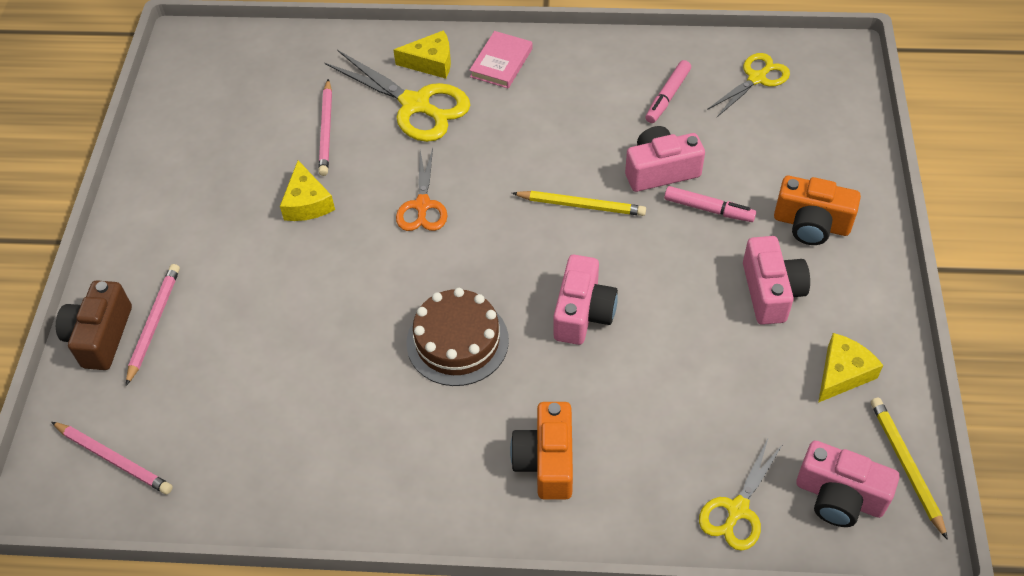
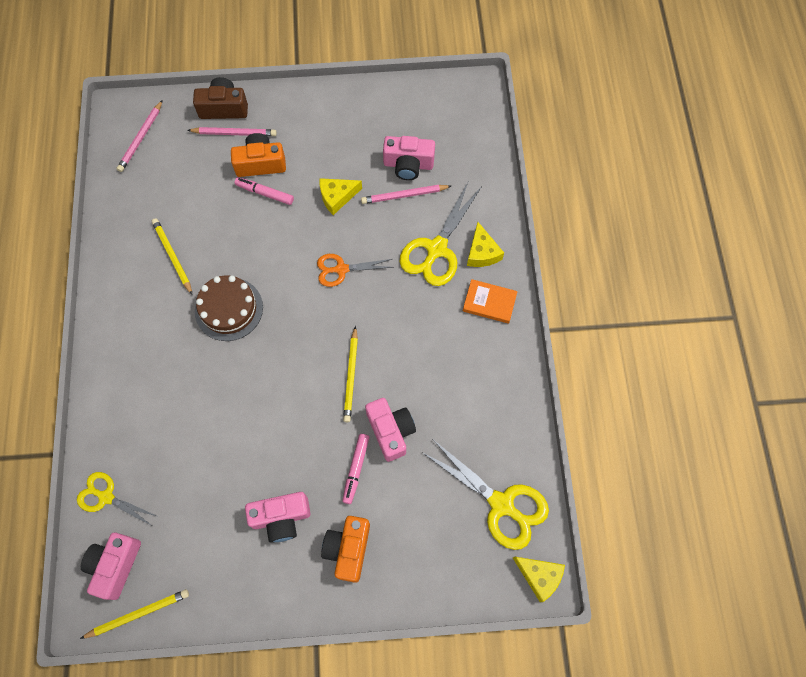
camera: 80 degrees right, 15 degrees up
pink book [469,31,533,88] -> orange book [463,279,518,324]
orange camera [510,402,573,500] -> orange camera moved to [231,133,286,177]
pink camera [554,255,618,345] -> pink camera moved to [383,136,435,180]
pink marker [645,60,691,123] -> pink marker moved to [235,177,294,205]
yellow scissors [707,53,790,117] -> yellow scissors [422,440,549,550], size x1.62
yellow cheese [818,333,883,403] -> yellow cheese moved to [513,557,565,602]
none -> yellow pencil [152,218,192,295]

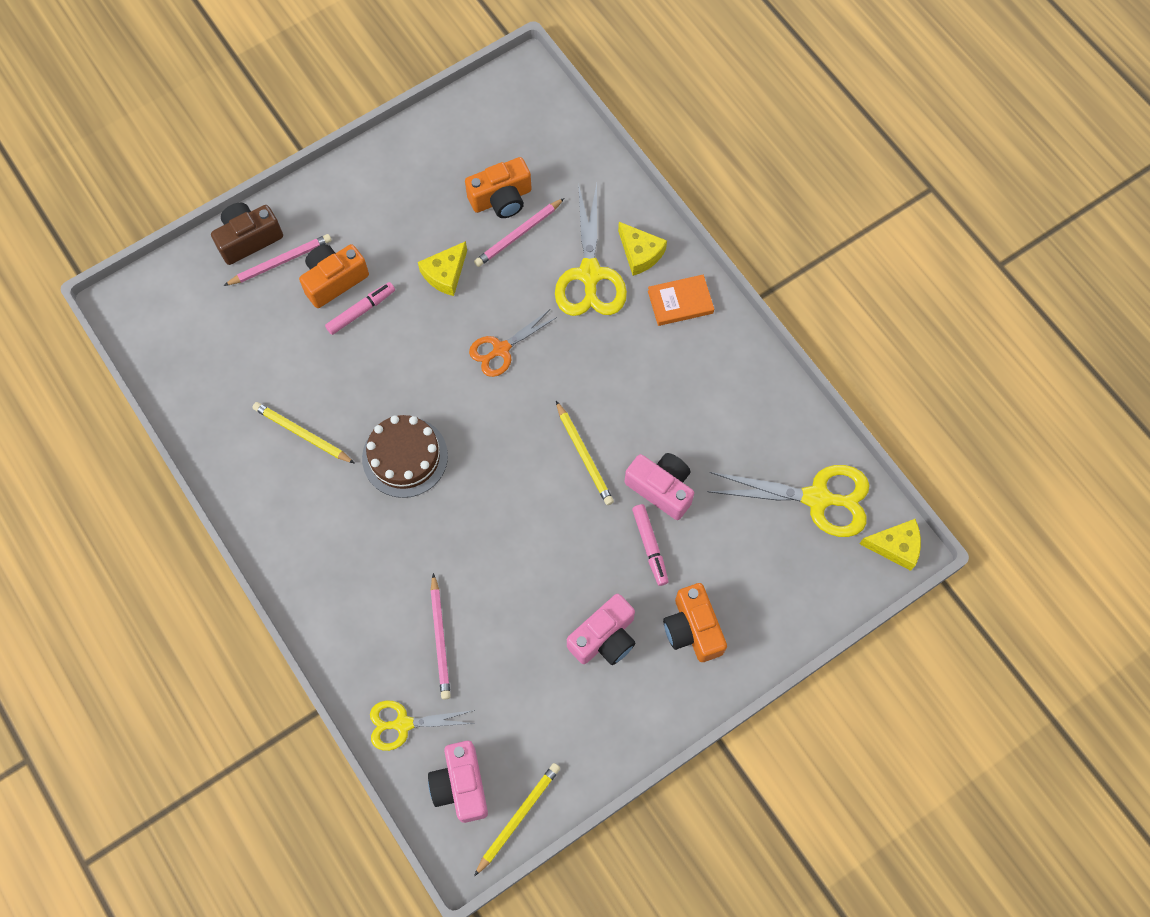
camera: 30 degrees left, 0 degrees up
pink pencil [116,100,163,172] -> pink pencil moved to [431,573,451,700]
pink marker [235,177,294,205] -> pink marker turned 150 degrees clockwise [325,282,395,335]
pink camera [383,136,435,180] -> orange camera [465,157,532,218]

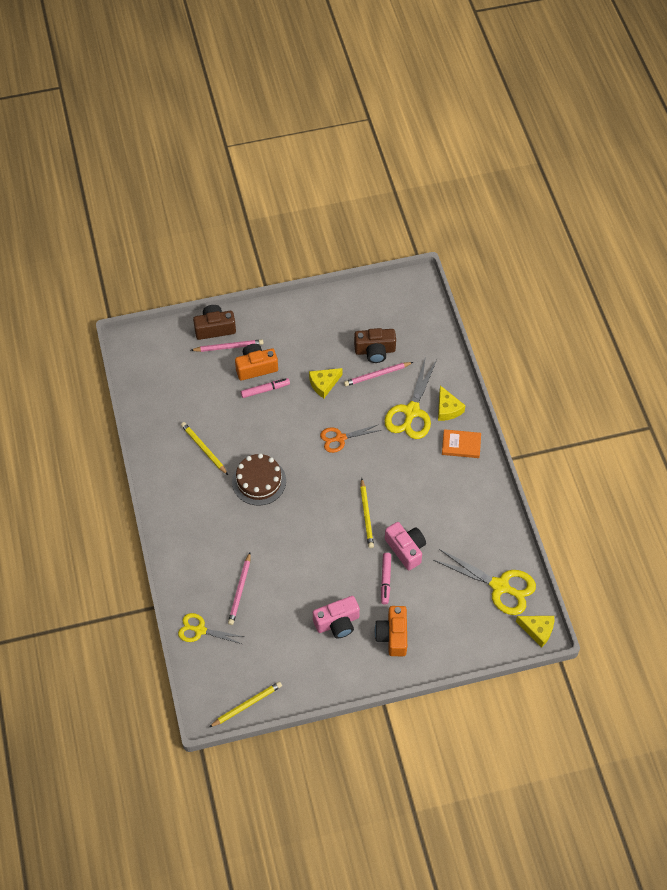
camera: 20 degrees right, 10 degrees down
pink camera [428,741,488,823] -> none
orange camera [465,157,532,218] -> brown camera [354,328,396,363]

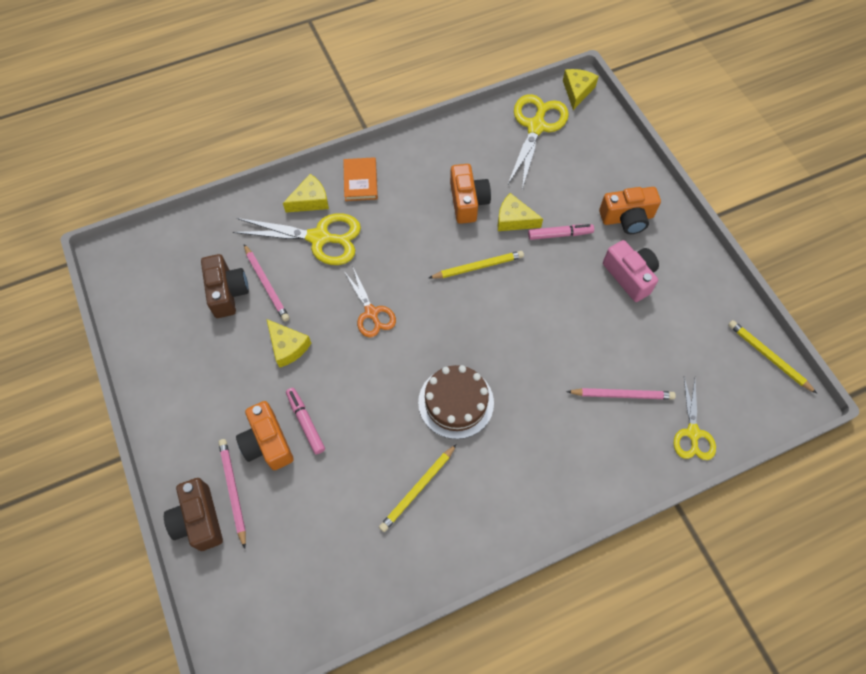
camera: 100 degrees left, 5 degrees up
pink camera [385,522,426,570] -> yellow cheese [498,193,543,231]
none -> orange camera [450,164,491,224]

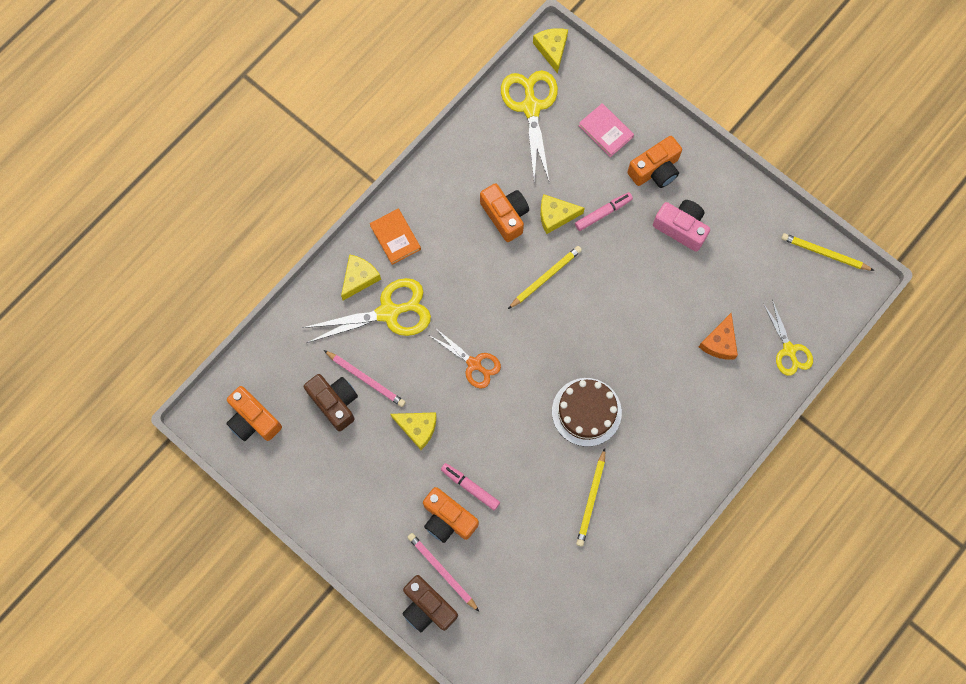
camera: 25 degrees left, 10 degrees up
pink pencil [566,388,676,400] -> orange cheese [699,313,738,360]
none -> orange camera [226,386,282,441]
none -> pink book [579,103,634,157]

